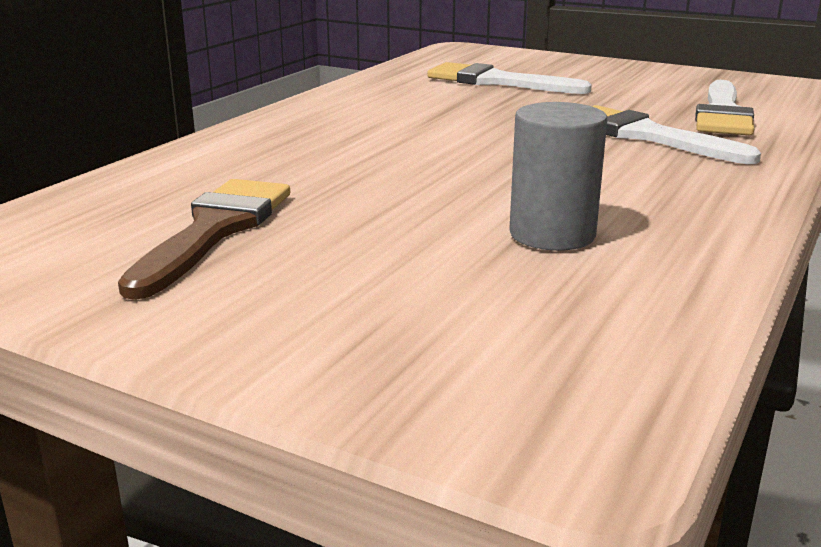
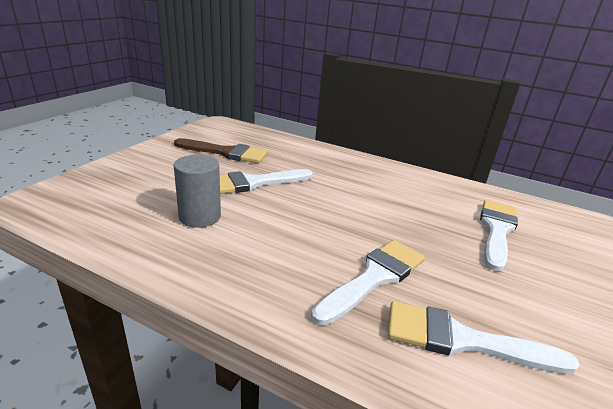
camera: 85 degrees right, 5 degrees up
none -> white brush [220,169,313,194]

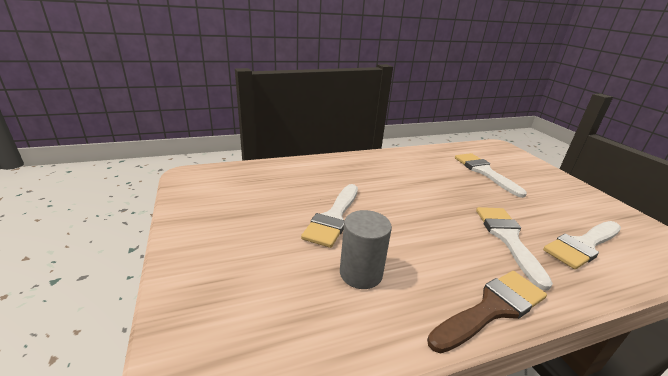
camera: 45 degrees left, 0 degrees up
brown brush [174,138,268,163] -> brown brush moved to [427,271,547,353]

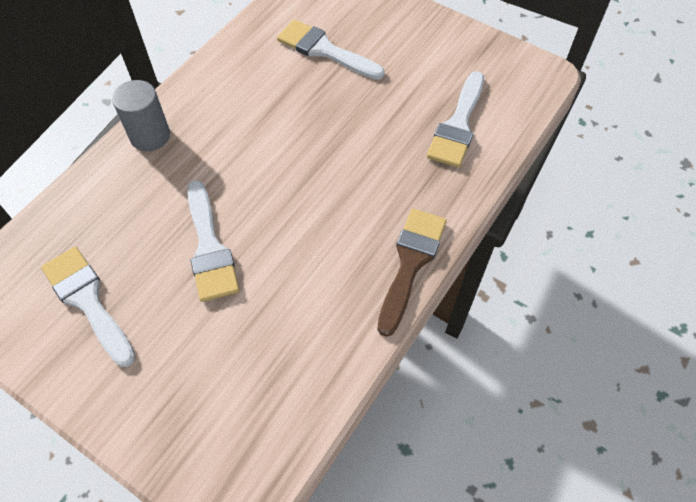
camera: 35 degrees left, 30 degrees up
grey cylinder [340,210,392,289] -> grey cylinder moved to [112,80,170,151]
white brush [476,207,553,290] -> white brush moved to [41,247,136,367]

